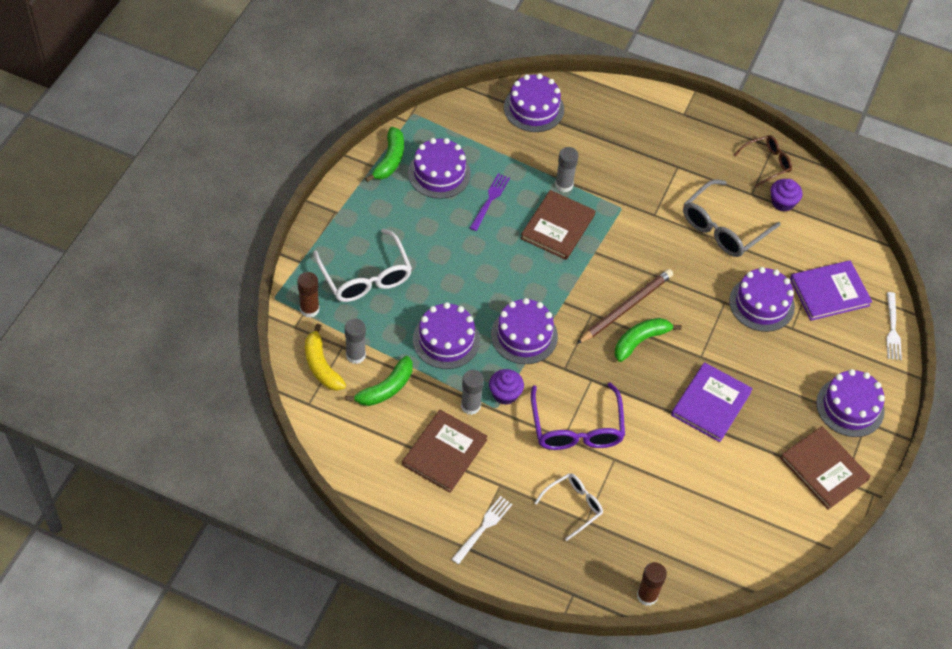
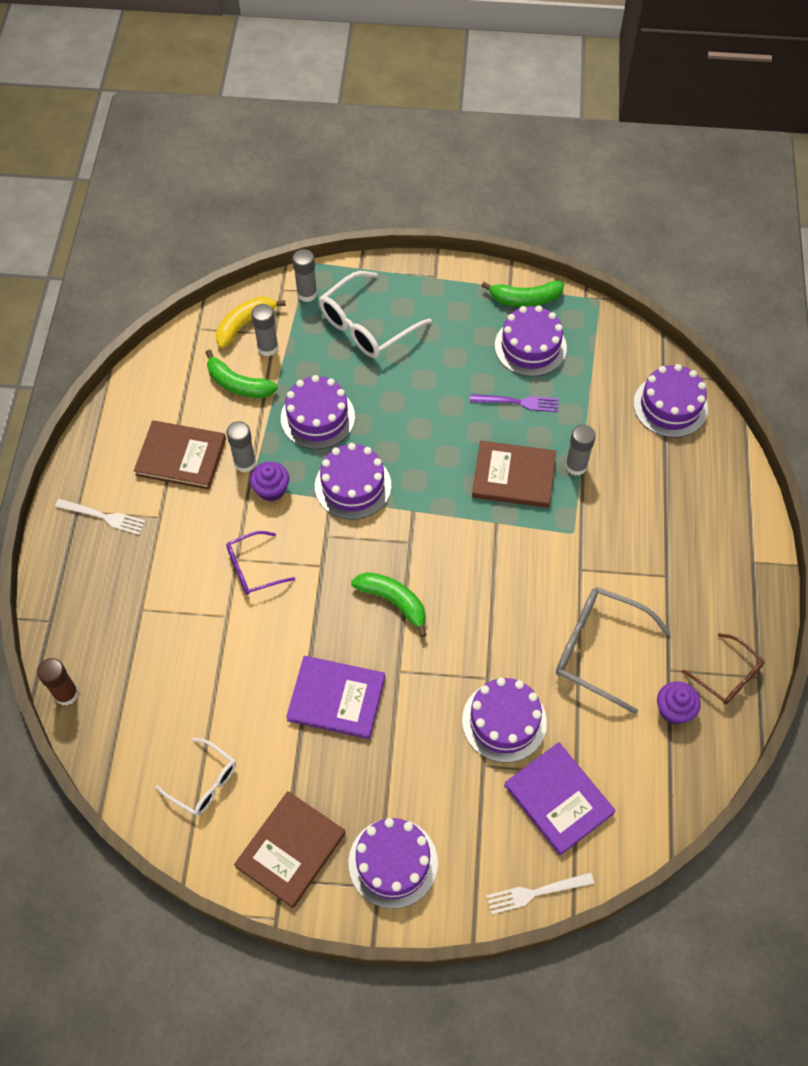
camera: 75 degrees right, 5 degrees up
brown glue stick [297,272,320,318] -> grey glue stick [292,249,317,302]
purple glasses [531,383,625,450] -> purple glasses [226,531,295,595], size x0.61
white glasses [535,473,603,541] -> white glasses moved to [155,738,236,816]
brown pencil [577,269,673,344] -> none

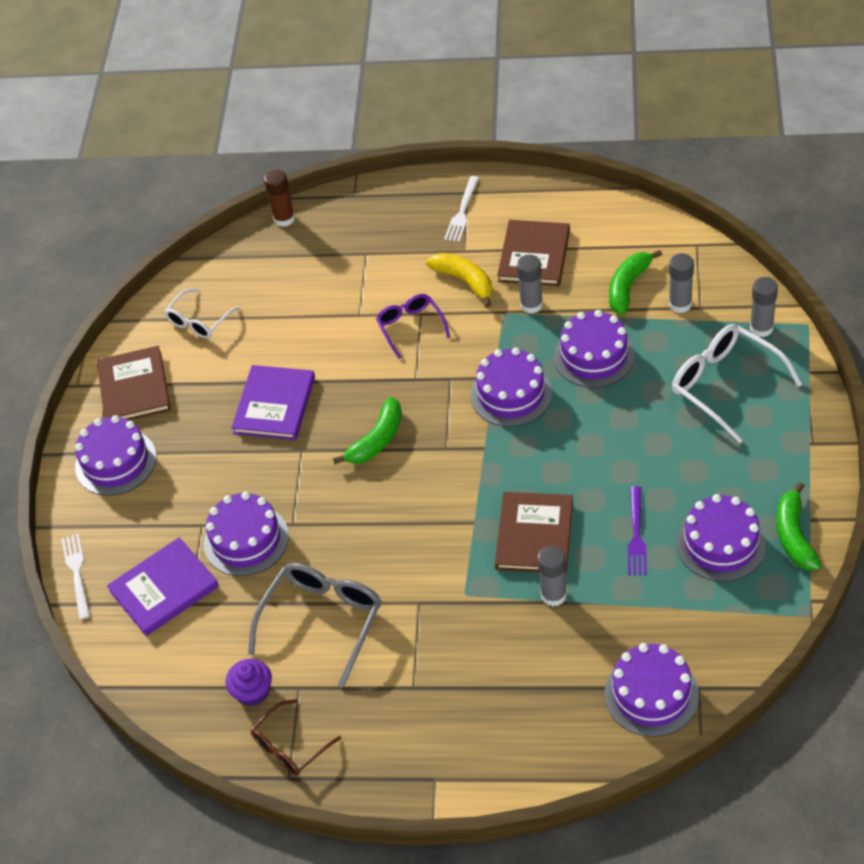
camera: 95 degrees right, 10 degrees down
yellow banana [216,296,286,348] -> yellow banana moved to [426,253,492,308]
brown book [234,791,346,908] -> brown book turned 45 degrees clockwise [97,346,171,420]
purple cupcake [250,462,289,502] -> none

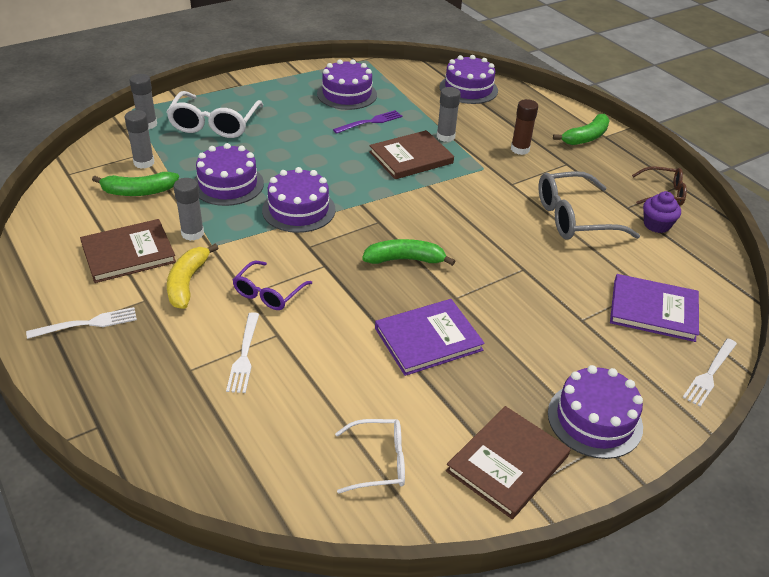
camera: 135 degrees left, 10 degrees down
purple cake [204,492,289,576] -> none
brown glue stick [264,169,295,227] -> brown glue stick moved to [511,99,538,155]
green banana [776,482,821,570] -> green banana moved to [553,114,610,145]
none -> white fork [226,312,259,393]

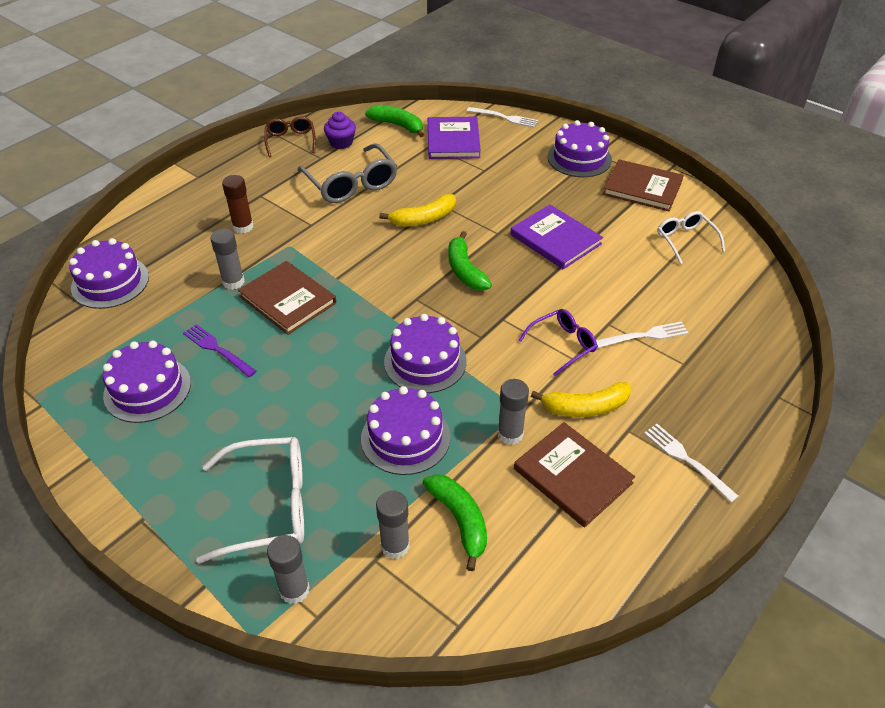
camera: 105 degrees left, 5 degrees up
purple glasses [233,261,312,310] -> purple glasses turned 45 degrees counterclockwise [519,309,597,376]
green banana [553,114,610,145] -> green banana moved to [365,105,424,137]
none -> yellow banana [379,194,456,227]

